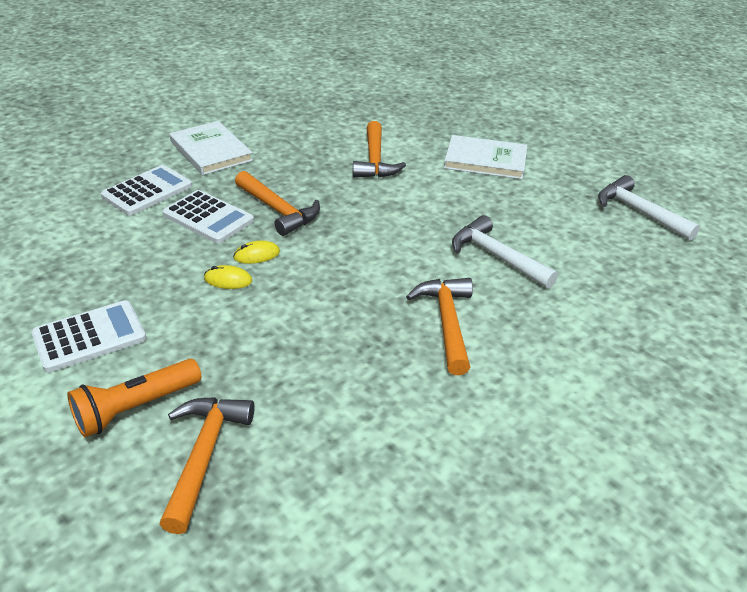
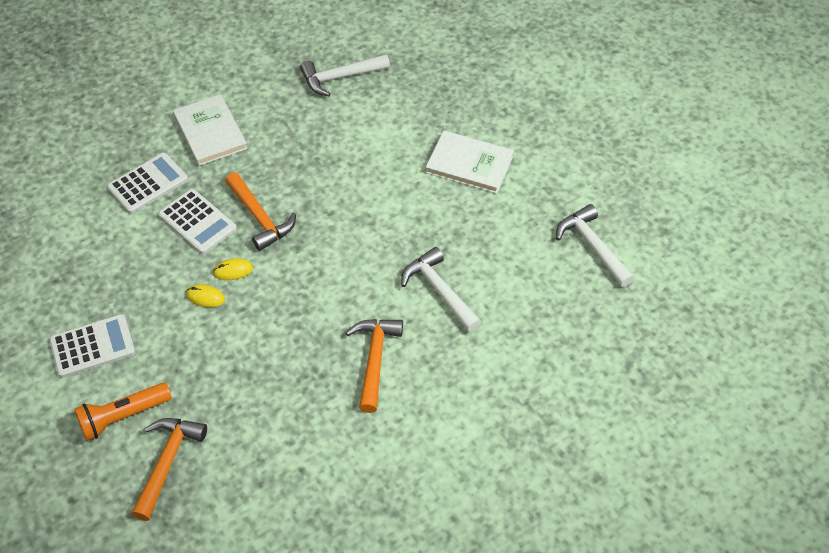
camera: 10 degrees right, 15 degrees up
orange hammer [353,121,406,178] -> none
none -> white hammer [300,54,390,96]

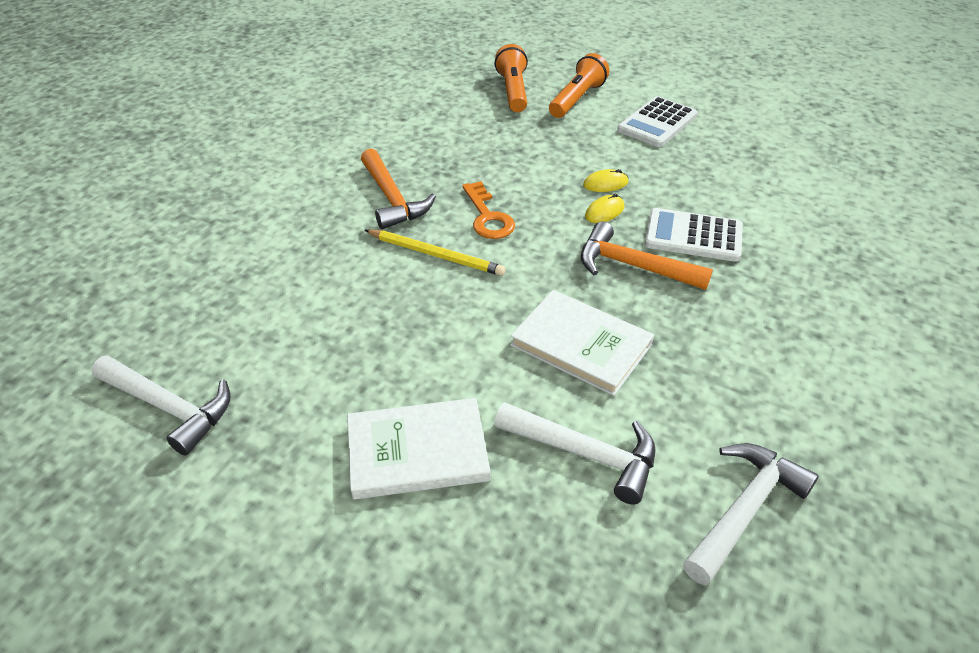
camera: 150 degrees right, 10 degrees down
white calculator [107,153,188,214] -> none
orange hammer [132,418,207,521] -> orange flashlight [494,44,528,112]
white book [173,94,248,166] -> white book moved to [510,290,654,396]
white hammer [401,247,481,332] -> white hammer moved to [494,402,655,505]
none -> yellow pencil [365,230,506,276]
none -> orange key [462,181,515,239]

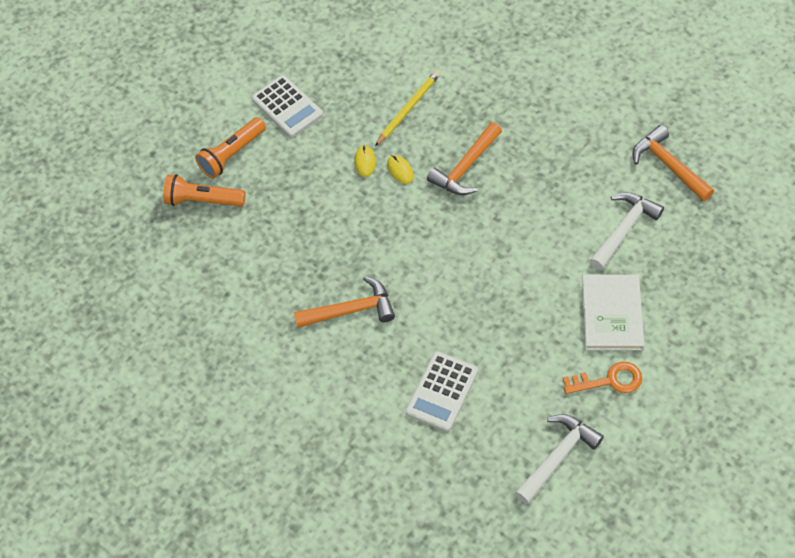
camera: 75 degrees left, 15 degrees up
yellow pencil [365,230,506,276] -> yellow pencil moved to [375,70,440,146]
orange key [462,181,515,239] -> orange key moved to [563,361,642,394]
white book [510,290,654,396] -> none
orange flashlight [549,53,609,118] -> orange flashlight turned 90 degrees counterclockwise [195,117,266,178]
white calculator [645,208,743,262] -> white calculator moved to [406,351,478,431]
white hammer [683,443,819,585] -> orange hammer [632,125,714,201]

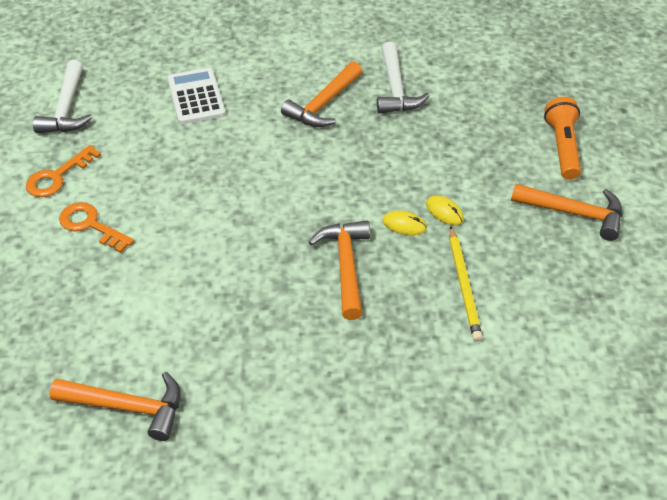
camera: 135 degrees right, 10 degrees down
orange flashlight [163,174,246,207] -> none
white calculator [252,75,323,137] -> orange hammer [511,184,622,241]
white book [582,275,644,350] -> orange key [59,202,134,253]
white hammer [590,192,664,270] -> white hammer moved to [377,42,430,114]

